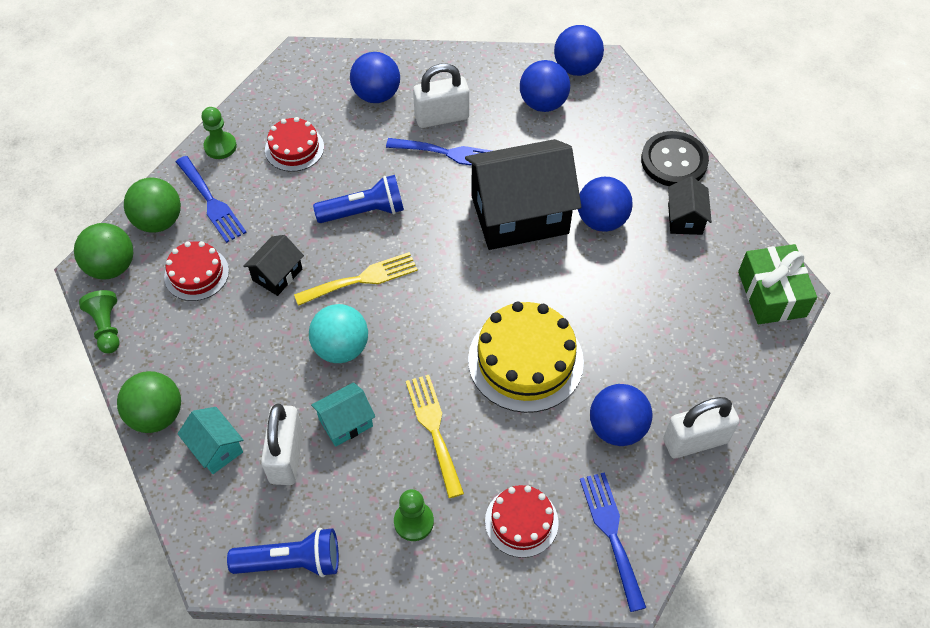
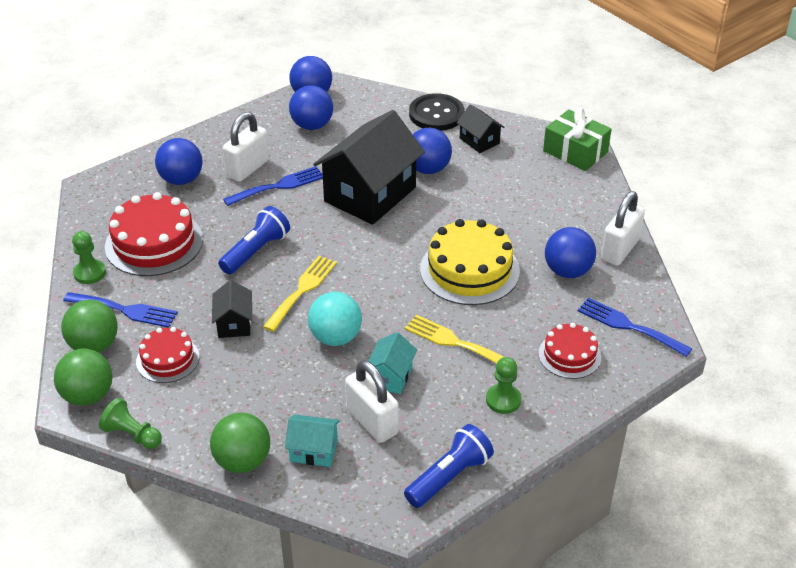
camera: 40 degrees left, 15 degrees down
red cake [265,117,324,172] -> red cake [105,192,203,276], size x1.72

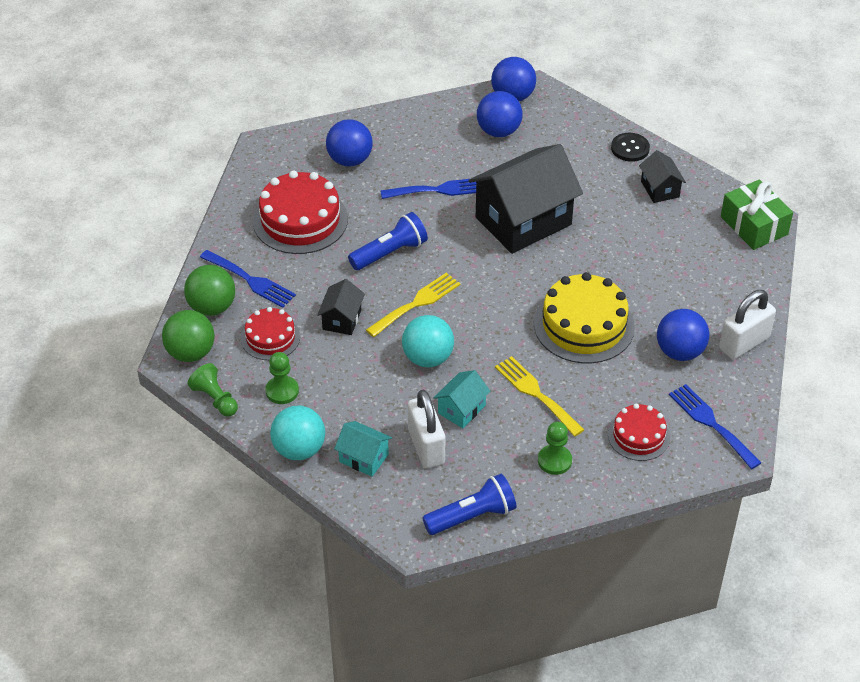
camera: 20 degrees right, 5 degrees up
green pawn [72,231,106,284] -> green pawn moved to [265,352,299,404]
green ball [210,413,270,473] -> turquoise ball [270,406,325,460]
white padlock [222,112,269,182] -> none
black button [409,93,464,131] -> black button [611,133,650,162], size x0.65
blue ball [413,128,452,174] -> none

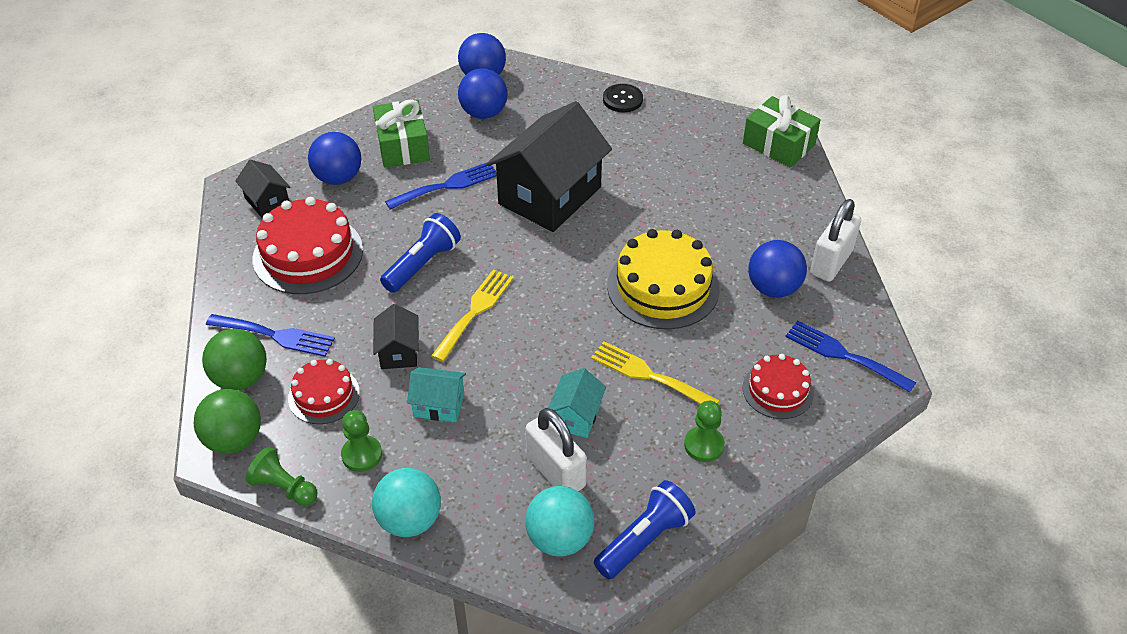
camera: 20 degrees left, 0 degrees up
turquoise house [334,421,392,477] -> turquoise house moved to [407,367,466,422]
turquoise ball [402,315,454,367] -> turquoise ball moved to [525,486,594,557]
black house [639,150,686,203] -> black house moved to [235,160,290,218]
none -> green gift [373,99,430,168]

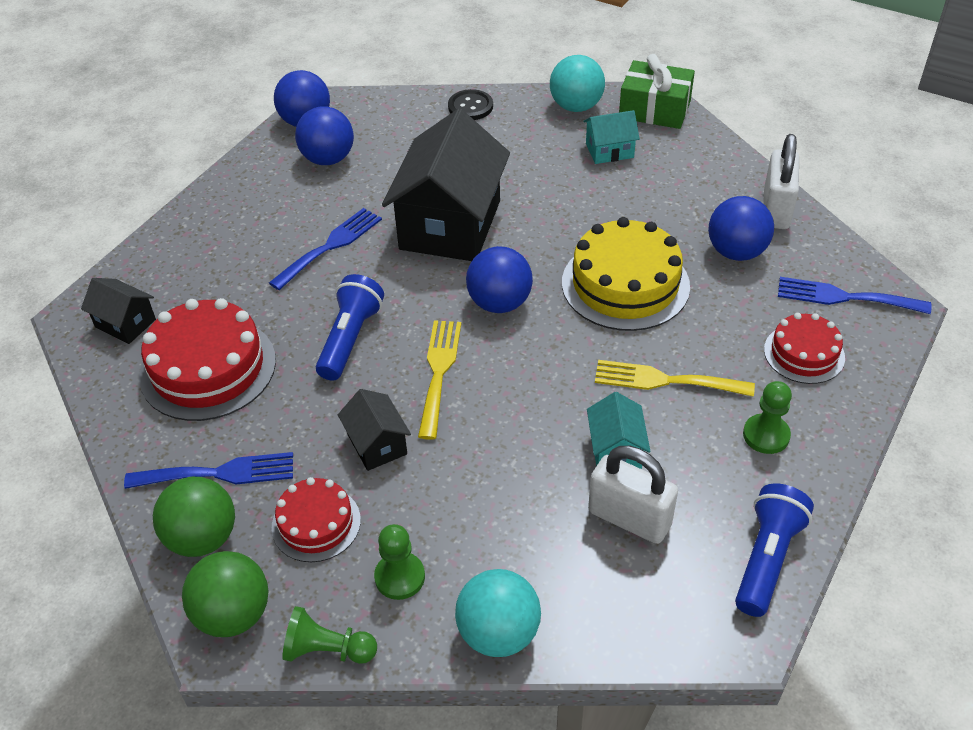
camera: 20 degrees left, 0 degrees up
blue ball [308,132,361,185] -> blue ball moved to [466,246,533,313]
green gift [373,99,430,168] -> none
turquoise house [407,367,466,422] -> turquoise house moved to [583,110,640,164]
turquoise ball [525,486,594,557] -> turquoise ball moved to [550,55,605,112]

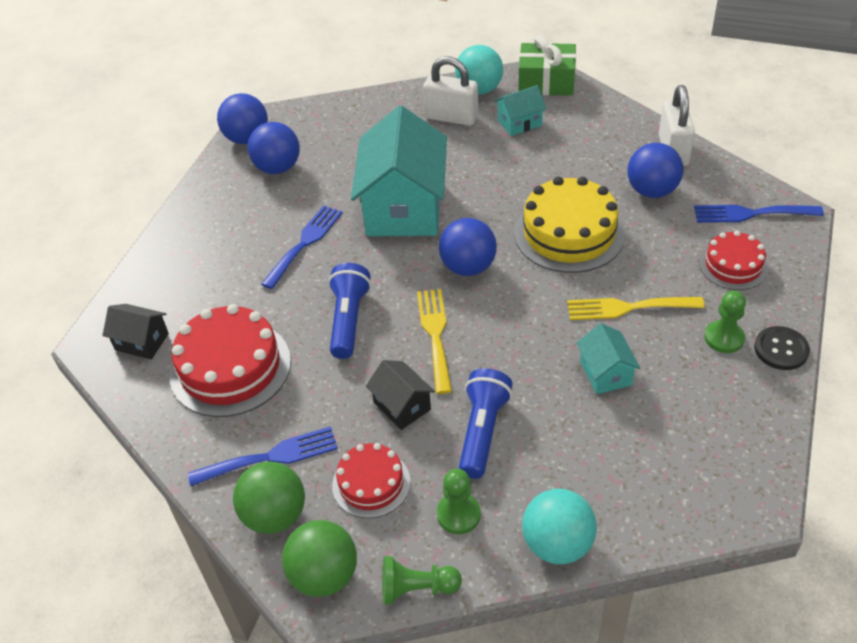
camera: 10 degrees left, 0 degrees up
black house [382,109,510,261] -> turquoise house [351,106,447,236]
black button [448,89,493,120] -> black button moved to [754,326,810,370]
white padlock [588,446,678,544] -> white padlock moved to [423,56,478,126]
blue flashlight [735,483,814,617] -> blue flashlight moved to [459,368,513,479]

